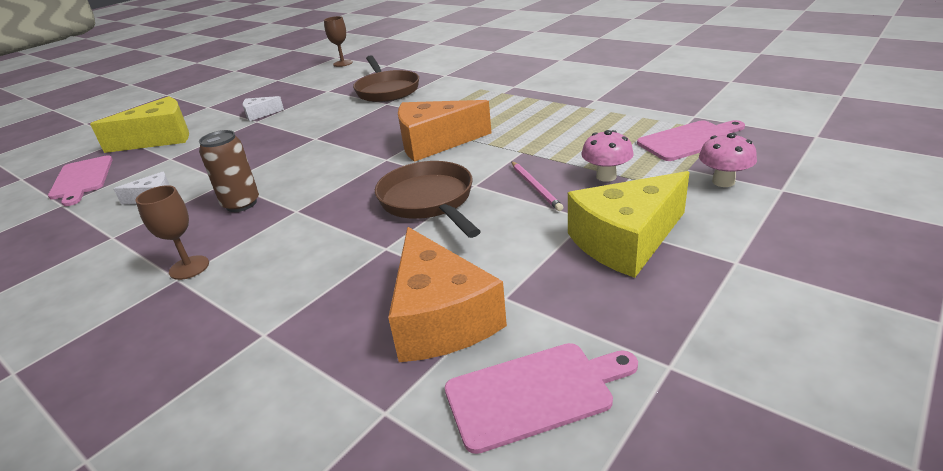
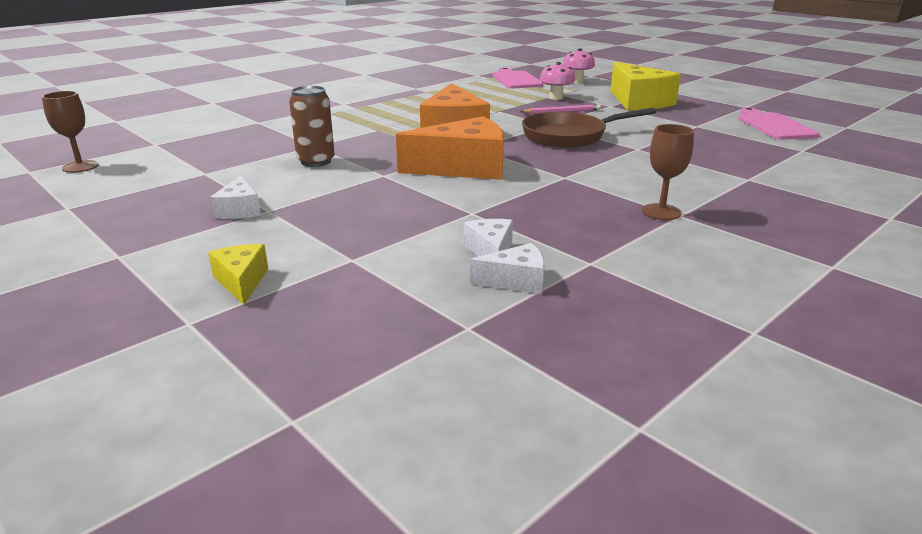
camera: 85 degrees left, 5 degrees down
pink cutting board [48,155,113,206] -> none
yellow cheese [90,96,189,153] -> yellow cheese [208,244,268,305], size x0.49
brown can [199,130,259,212] -> brown can moved to [289,86,335,167]
brown pan [353,55,419,102] -> none
orange cheese [388,227,507,362] -> orange cheese moved to [396,116,504,180]
none -> white cheese [470,243,545,294]

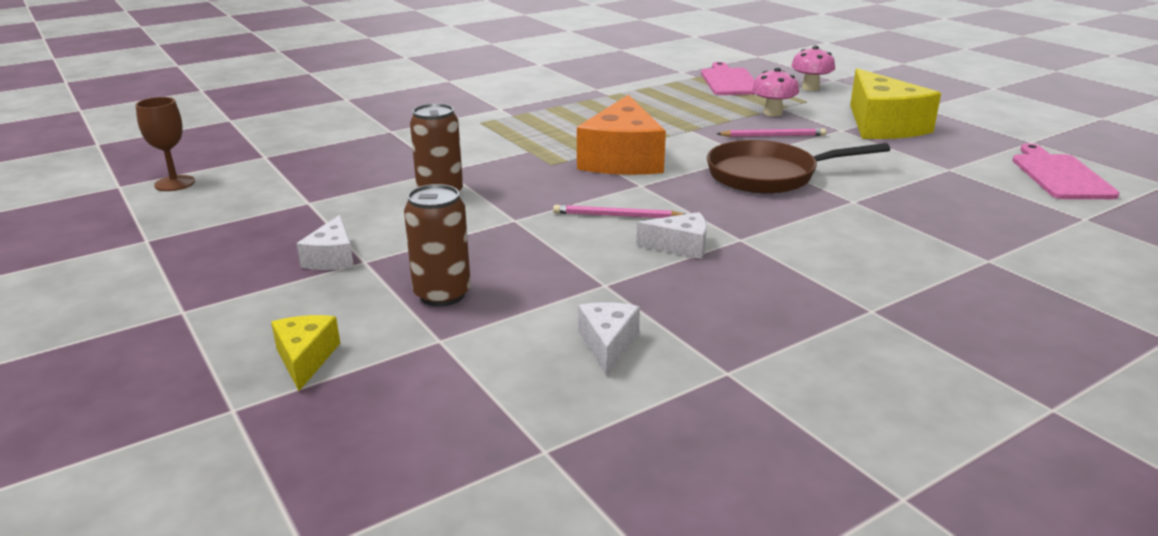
camera: 10 degrees right, 0 degrees up
orange cheese [396,116,504,180] -> pink pencil [553,205,684,218]
white cheese [470,243,545,294] -> white cheese moved to [636,212,707,259]
brown goblet [642,124,694,220] -> none
none -> brown can [404,184,471,307]

